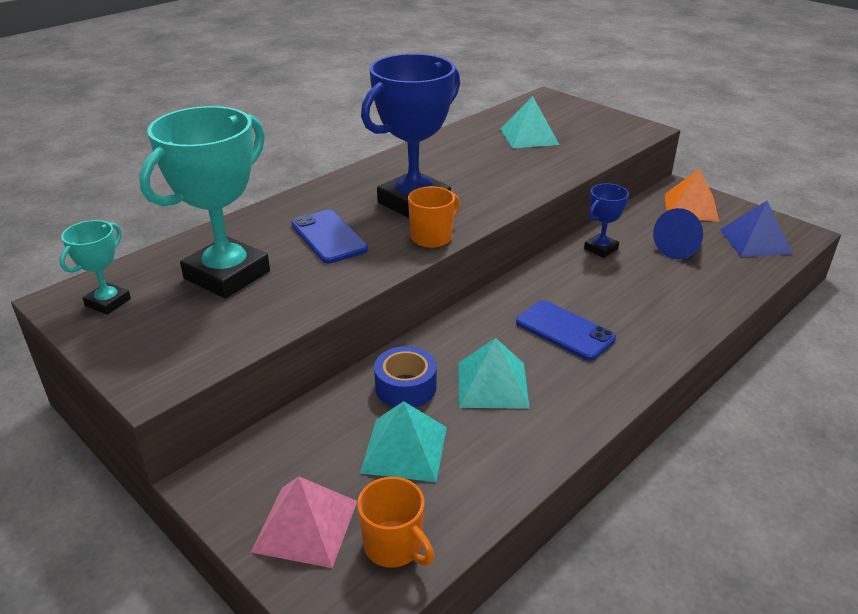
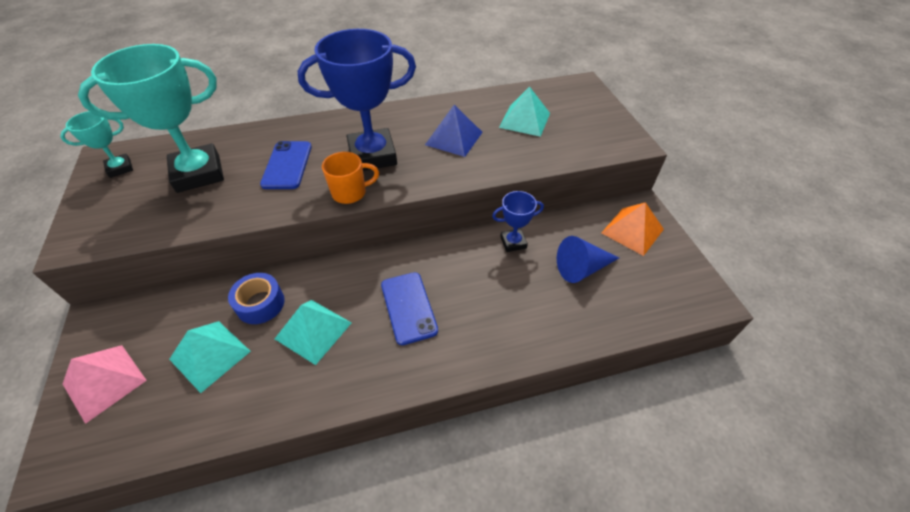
camera: 30 degrees right, 15 degrees up
orange mug [357,477,434,568] -> none
blue pyramid [720,201,793,257] -> blue pyramid moved to [425,105,483,157]

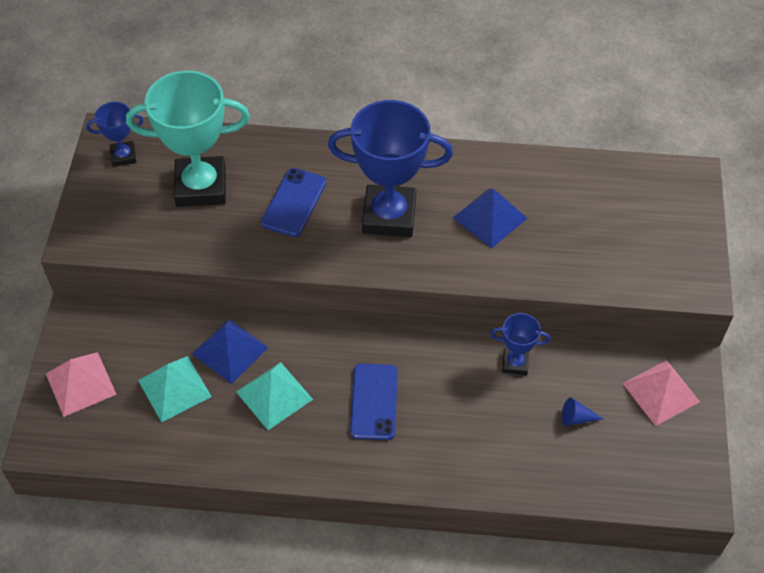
camera: 20 degrees right, 5 degrees up
turquoise trophy [60,111,133,178] -> blue trophy [86,102,144,167]
blue tape [228,273,285,324] -> blue pyramid [192,319,269,384]
orange mug [322,152,379,204] -> none
turquoise pyramid [499,87,550,137] -> none
blue cone [557,236,619,283] -> blue cone [562,398,603,426], size x0.55
orange pyramid [602,202,664,256] -> pink pyramid [622,360,700,426]

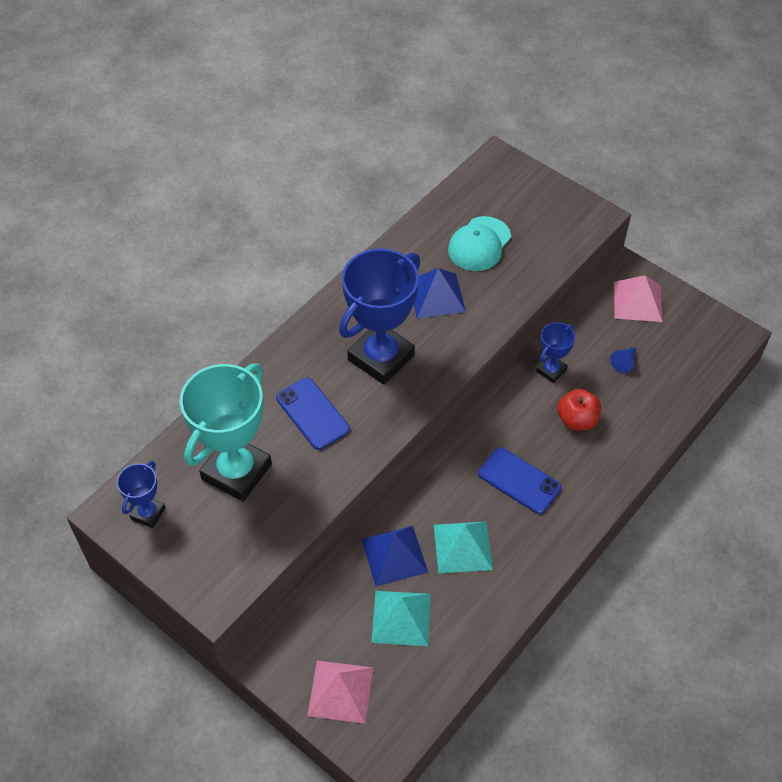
camera: 55 degrees left, 0 degrees up
none -> turquoise cap [448,216,511,271]
none -> red apple [557,389,601,431]

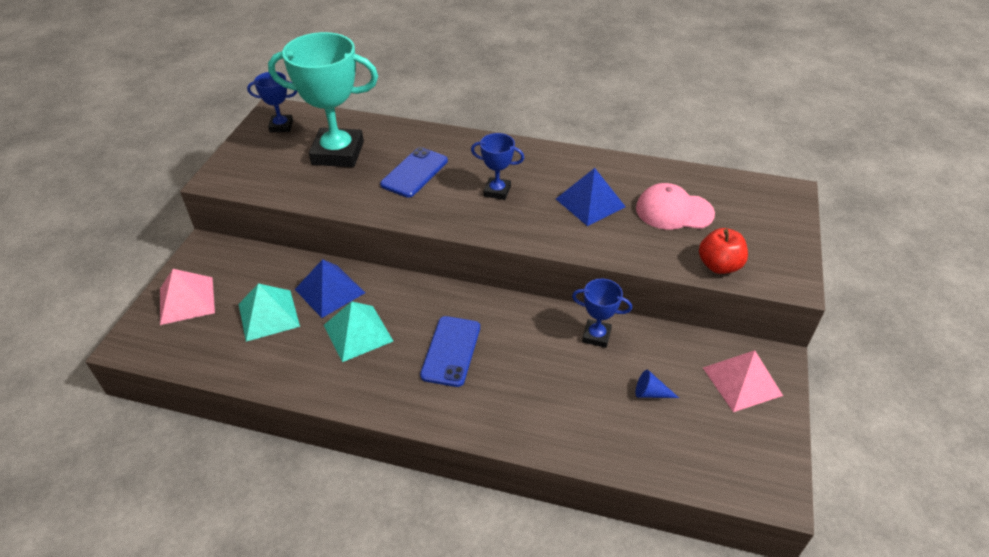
camera: 65 degrees right, 10 degrees down
blue trophy [339,248,420,385] -> blue trophy [471,133,524,200], size x0.49
turquoise cap [448,216,511,271] -> pink cap [636,183,715,230]
red apple [557,389,601,431] -> red apple moved to [699,228,748,274]

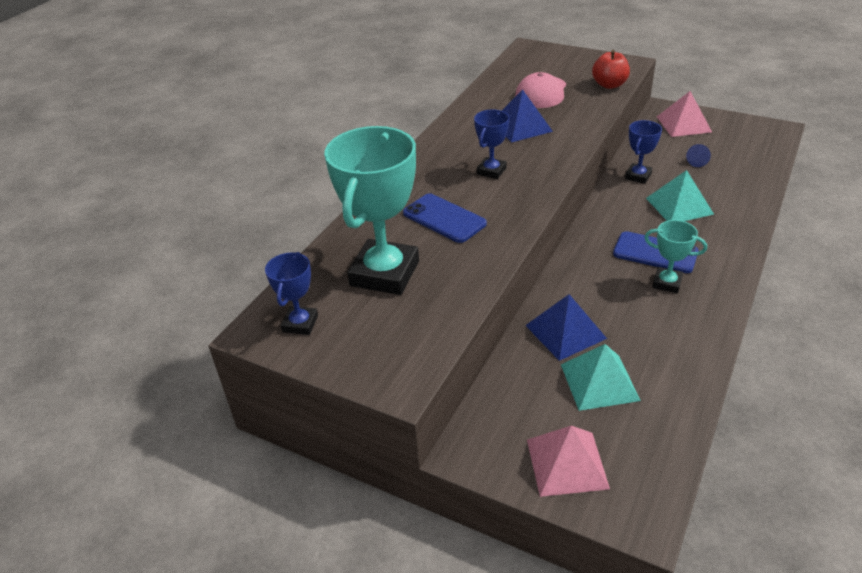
camera: 75 degrees left, 5 degrees down
turquoise pyramid [324,302,393,362] -> turquoise pyramid moved to [646,170,714,221]
none -> turquoise trophy [644,220,707,293]

